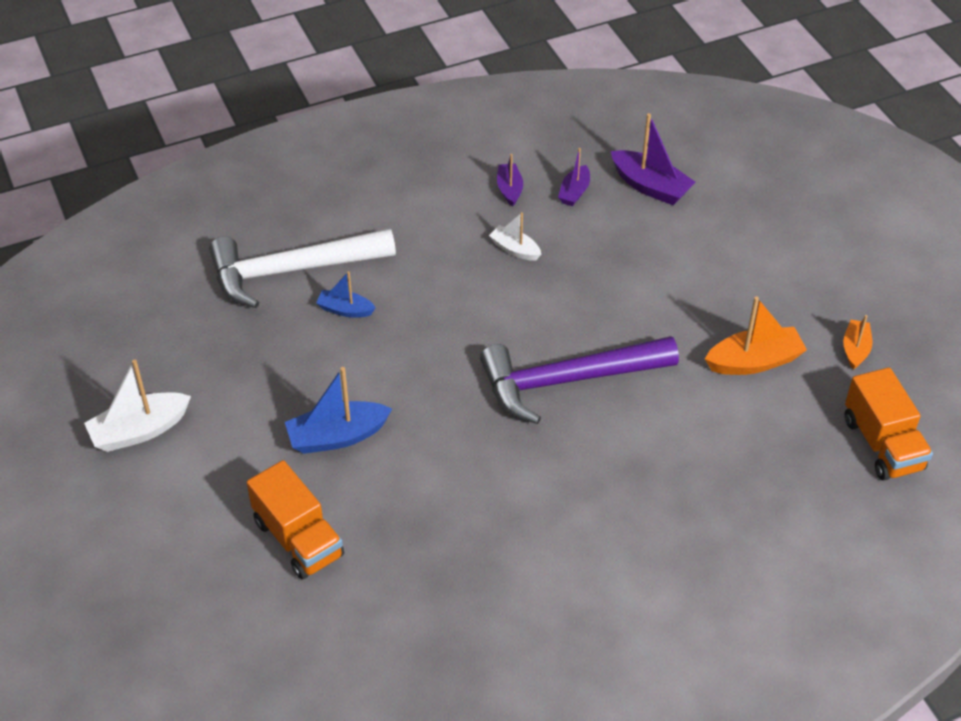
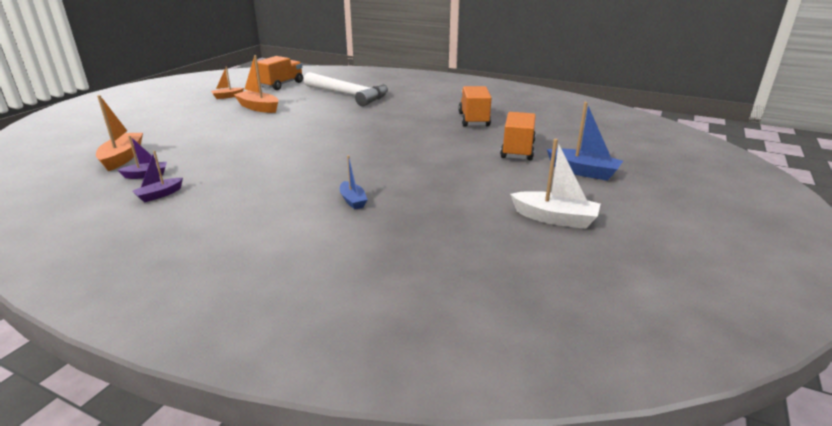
camera: 130 degrees left, 20 degrees down
white hammer [209,228,396,308] -> white hammer moved to [304,72,388,107]
blue boat [285,367,392,454] -> blue boat moved to [547,102,623,181]
purple hammer [480,336,679,424] -> none
white boat [489,212,541,261] -> none
purple boat [611,113,695,205] -> orange boat [96,95,143,171]
none -> orange truck [458,86,492,127]

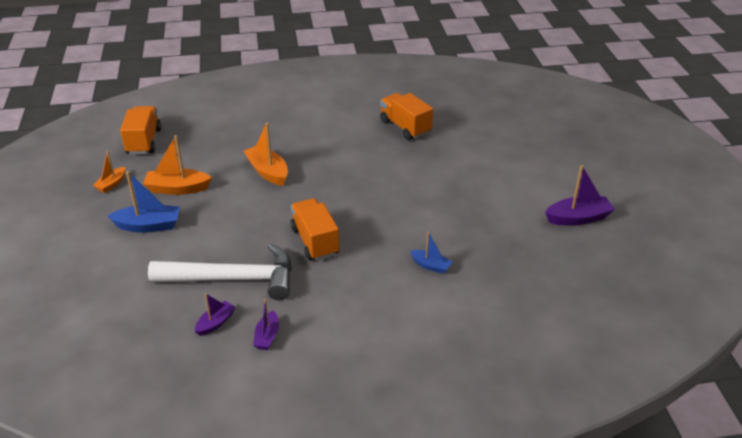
camera: 35 degrees left, 10 degrees up
orange boat [96,95,143,171] -> orange boat moved to [243,123,288,186]
white hammer [304,72,388,107] -> white hammer moved to [148,243,292,300]
orange truck [500,112,536,160] -> orange truck moved to [291,198,339,261]
white boat [510,139,600,229] -> purple boat [545,165,615,226]
blue boat [547,102,623,181] -> blue boat moved to [108,171,180,233]

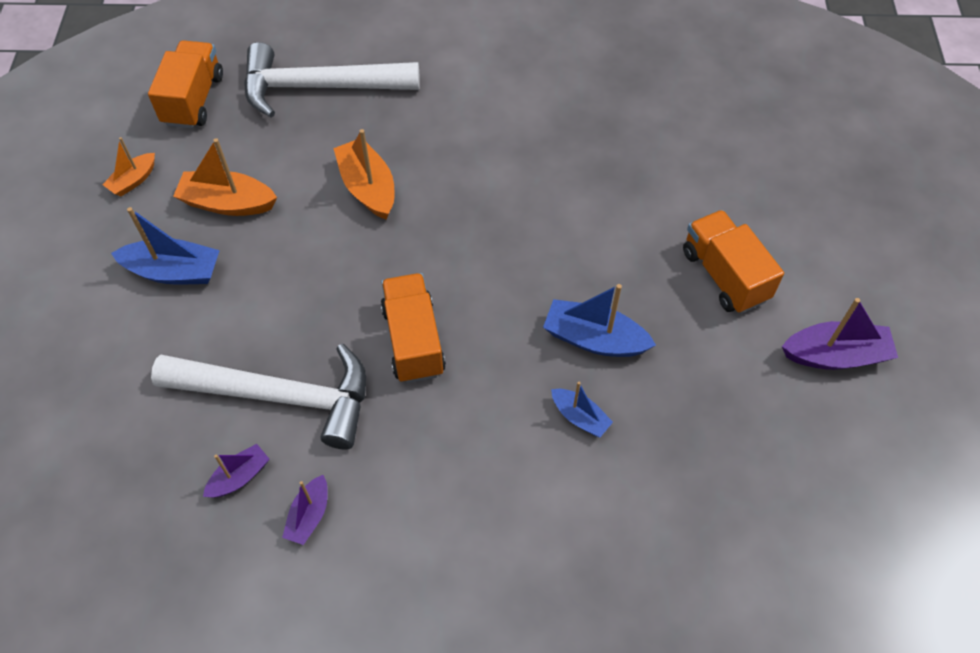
camera: 10 degrees right, 20 degrees up
orange truck [380,93,433,140] -> orange truck moved to [683,210,784,314]
none -> white hammer [244,42,420,117]
none -> blue boat [543,284,656,357]

